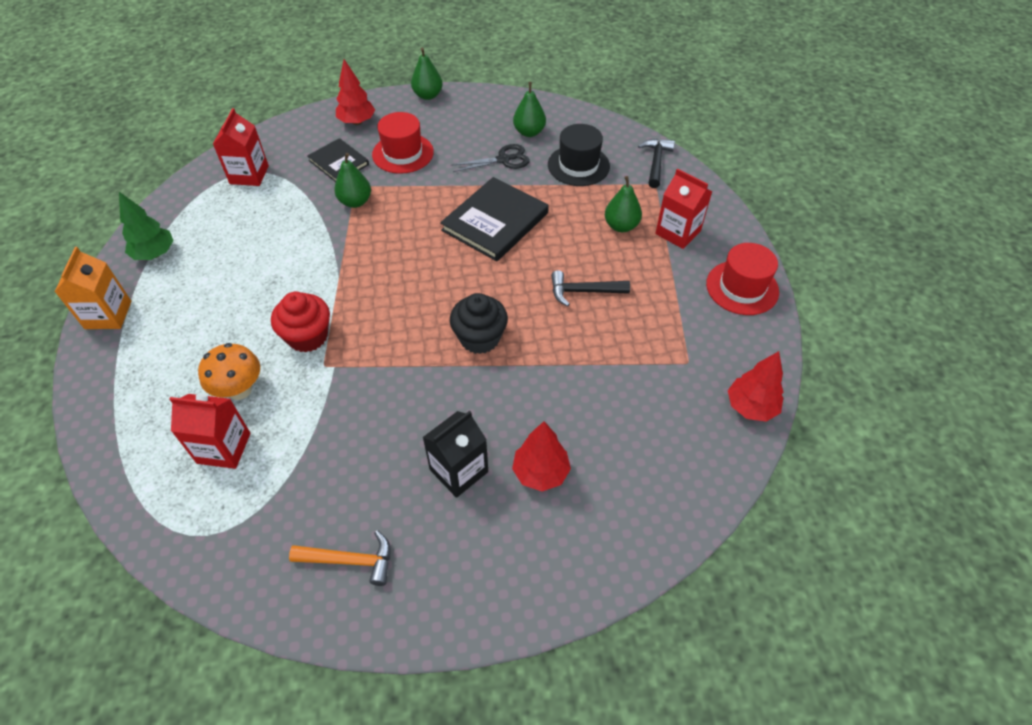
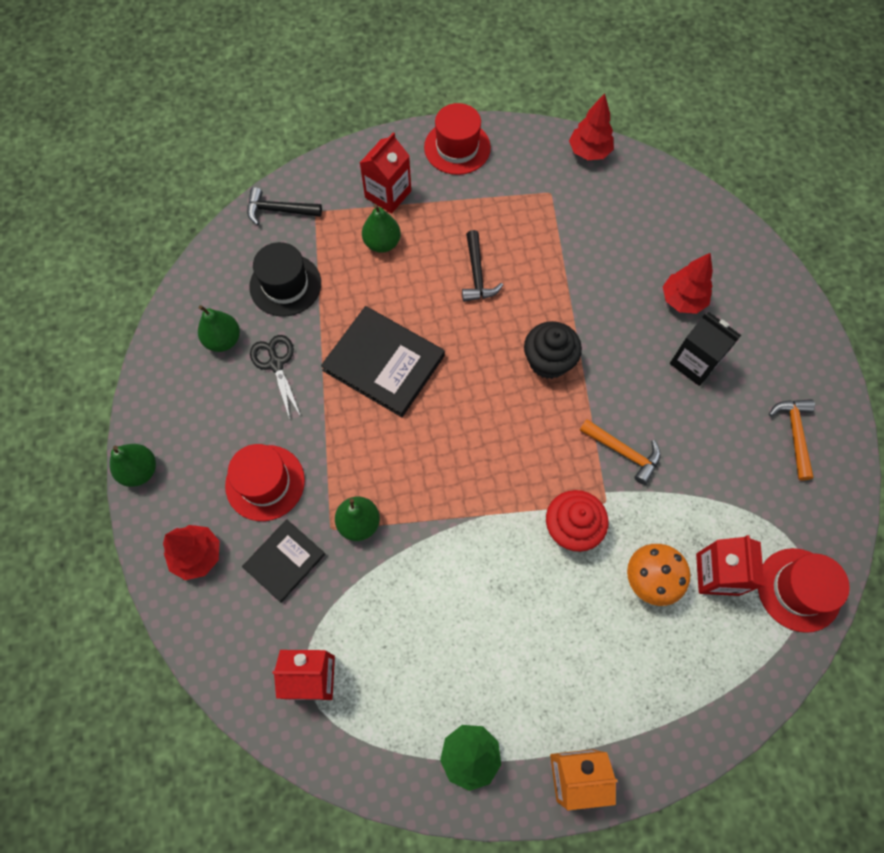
camera: 95 degrees left, 15 degrees up
none -> orange hammer [580,419,661,485]
none -> red hat [758,548,850,633]

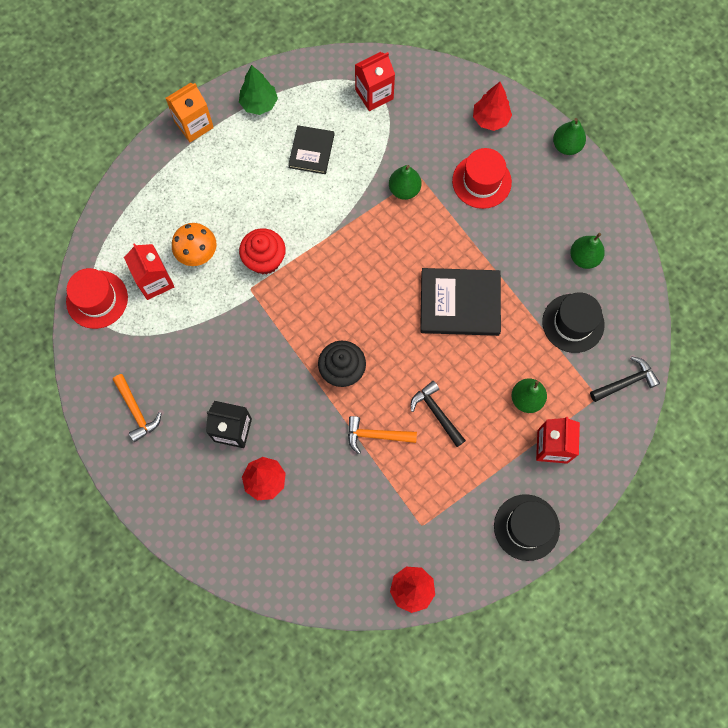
camera: 150 degrees right, 5 degrees up
black book [242,519,325,603] -> black book moved to [288,125,334,174]
black scissors [250,335,300,419] -> none
red hat [424,103,491,175] -> black hat [494,494,560,561]
orange hammer [580,419,661,485] -> orange hammer moved to [348,416,417,454]

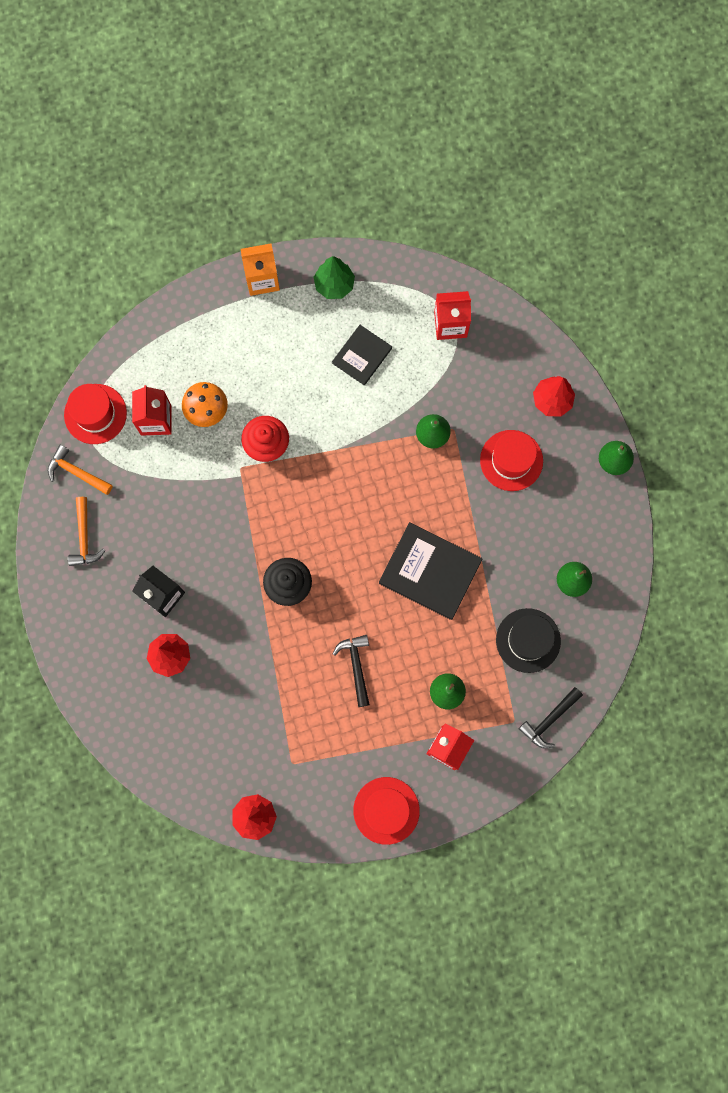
camera: 25 degrees right, 5 degrees up
orange hammer [348,416,417,454] -> orange hammer moved to [48,445,113,495]
black hat [494,494,560,561] -> red hat [353,777,420,845]
black hammer [590,357,660,402] -> black hammer turned 135 degrees clockwise [519,687,583,749]

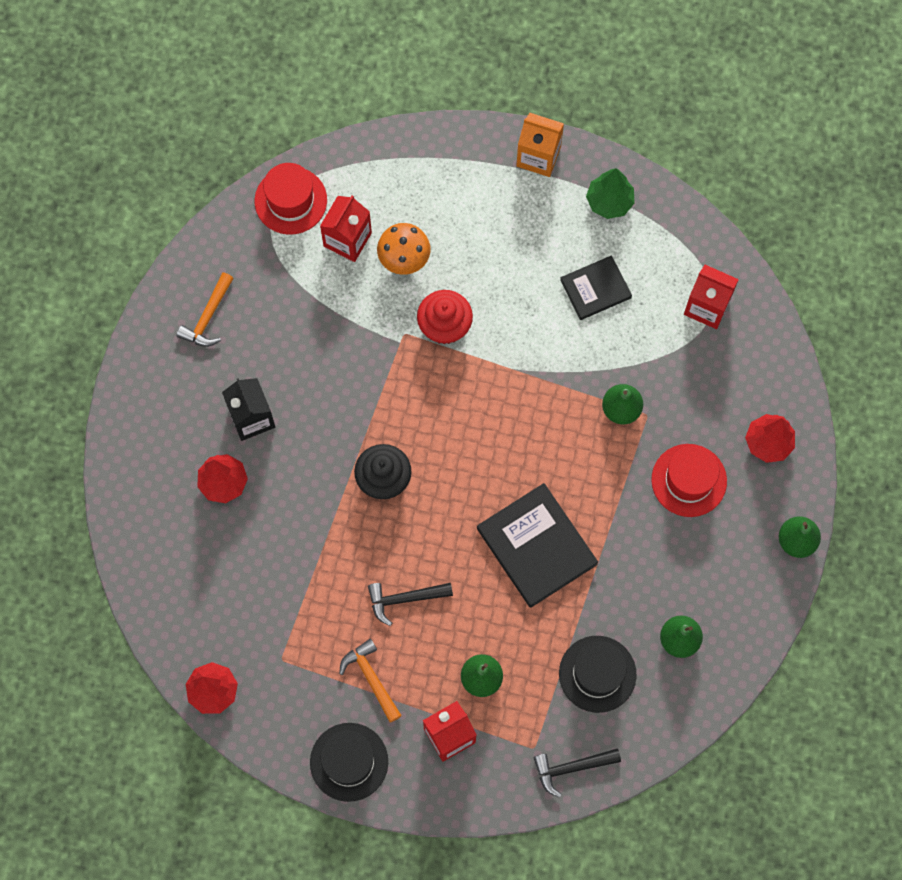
camera: 30 degrees right, 5 degrees down
orange hammer [48,445,113,495] -> orange hammer moved to [339,639,402,723]
black hammer [333,635,370,707] -> black hammer turned 120 degrees counterclockwise [368,583,453,626]
red hat [353,777,420,845] -> black hat [310,723,388,802]

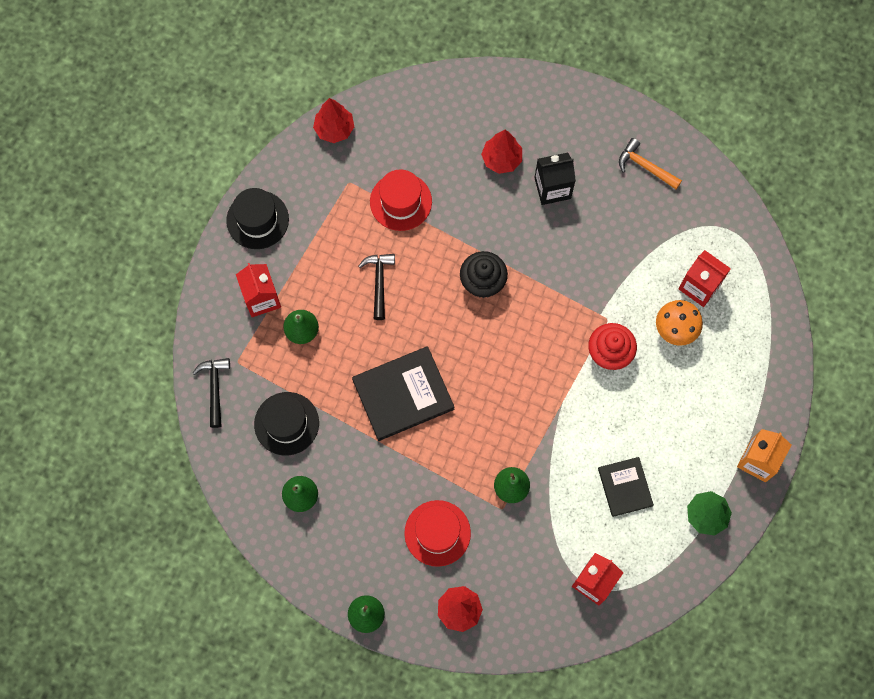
camera: 100 degrees right, 0 degrees up
red hat [255,163,327,235] -> red hat moved to [370,169,432,231]
orange hammer [339,639,402,723] -> none

